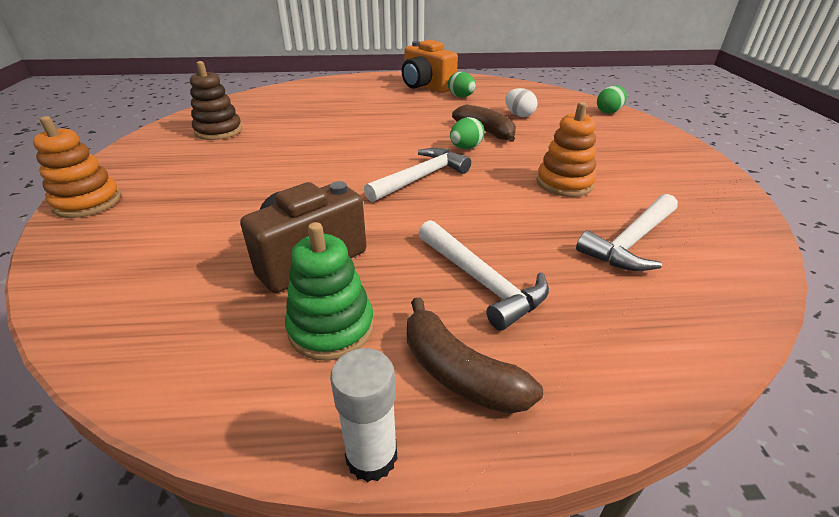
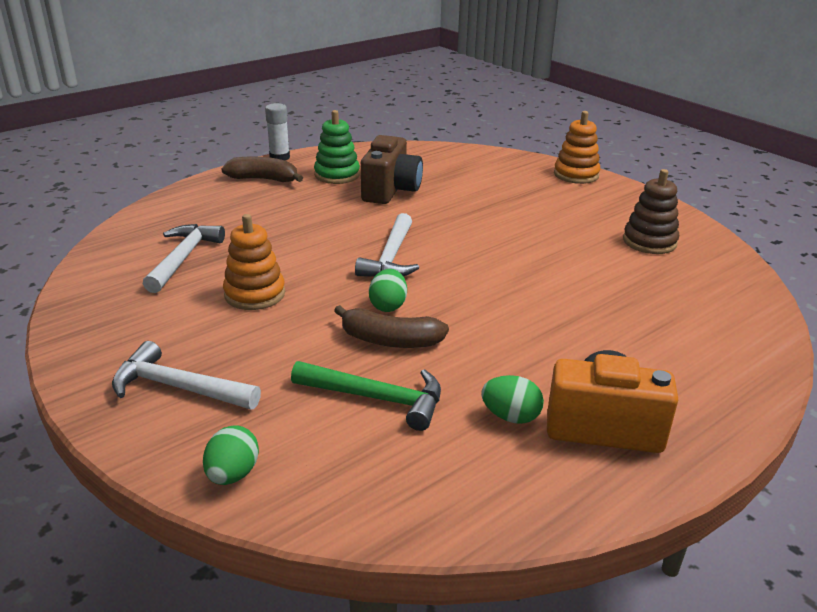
camera: 145 degrees right, 5 degrees down
white hammer [418,220,549,331] -> white hammer moved to [112,341,261,410]
white egg [505,88,538,117] -> green hammer [291,361,441,431]

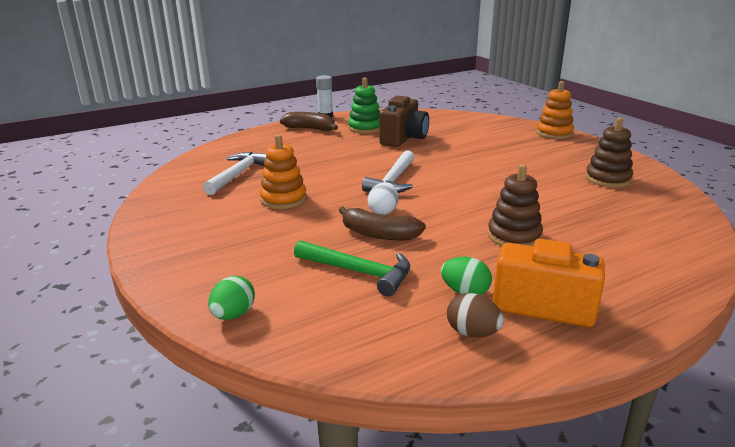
camera: 10 degrees right, 5 degrees down
white hammer [112,341,261,410] -> none
green egg [369,269,407,312] -> white egg [368,182,398,215]
none -> brown egg [447,293,504,337]
none -> brown stacking toy [488,164,543,246]

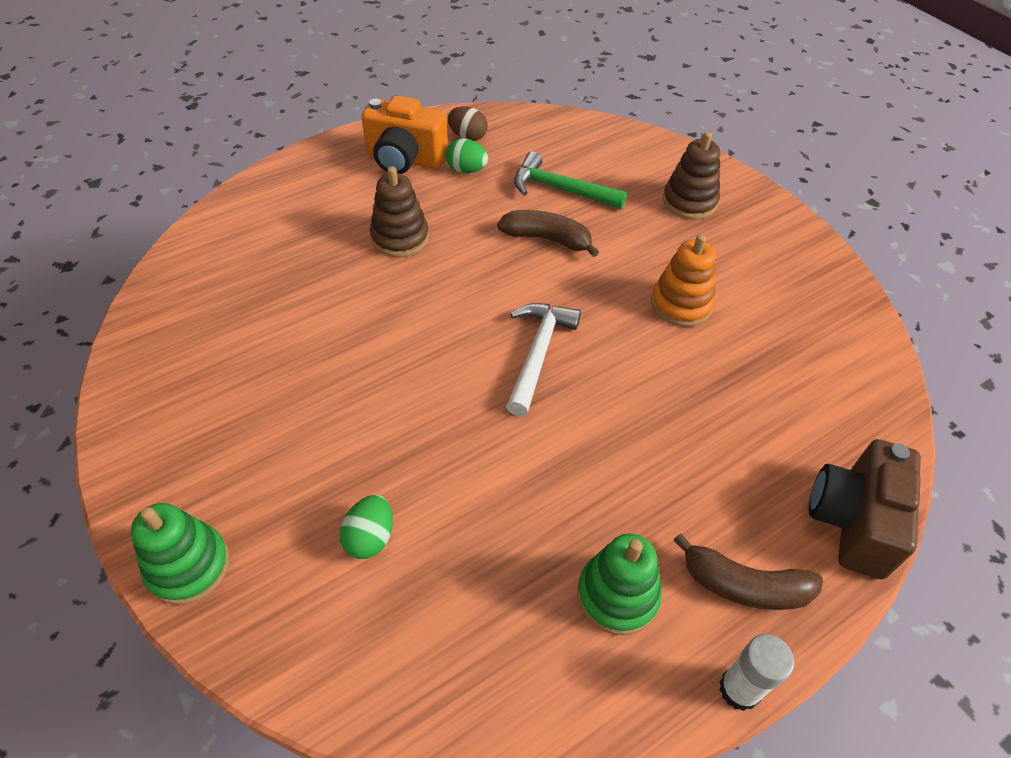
camera: 175 degrees right, 25 degrees up
white hammer [203,152,267,195] -> none
green egg [208,276,255,320] -> green egg moved to [340,495,393,559]
white egg [368,182,398,215] -> none
brown camera [379,96,429,147] -> brown camera moved to [809,439,921,579]
orange stacking toy [536,81,574,139] -> green stacking toy [131,503,230,605]
brown stacking toy [585,117,633,188] -> brown stacking toy moved to [663,132,720,219]

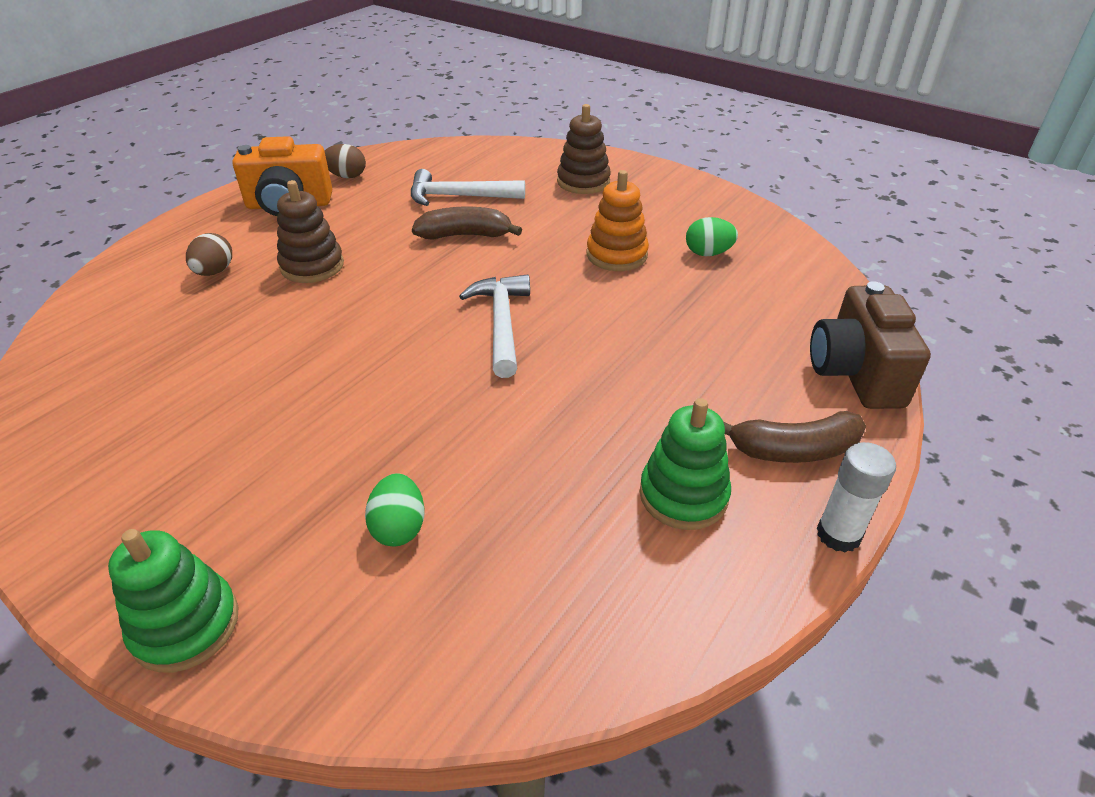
camera: 20 degrees left, 10 degrees down
green egg [446,138,488,173] -> green egg moved to [686,217,738,256]
green hammer [514,151,627,209] -> white hammer [411,169,525,206]
none -> brown egg [186,233,232,276]

